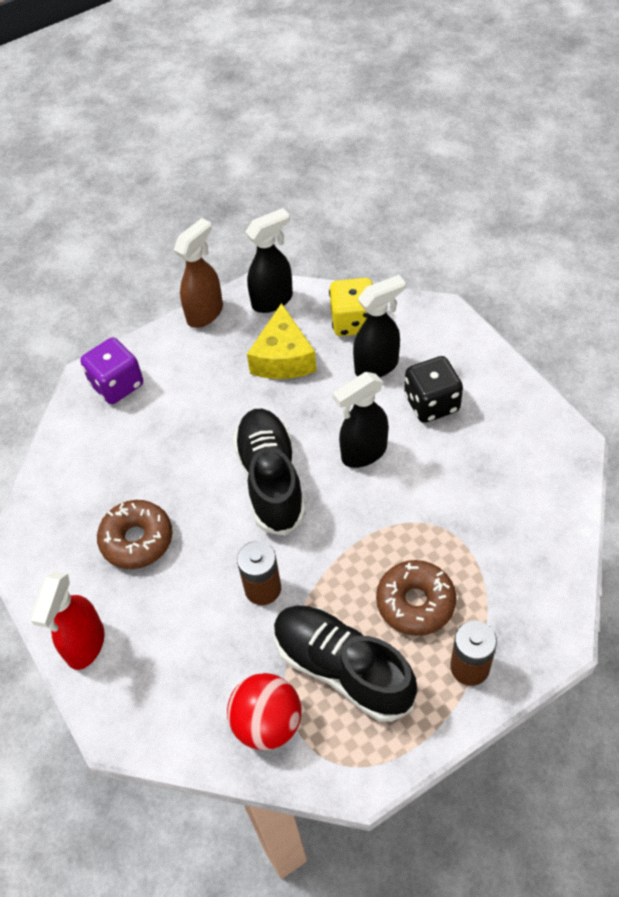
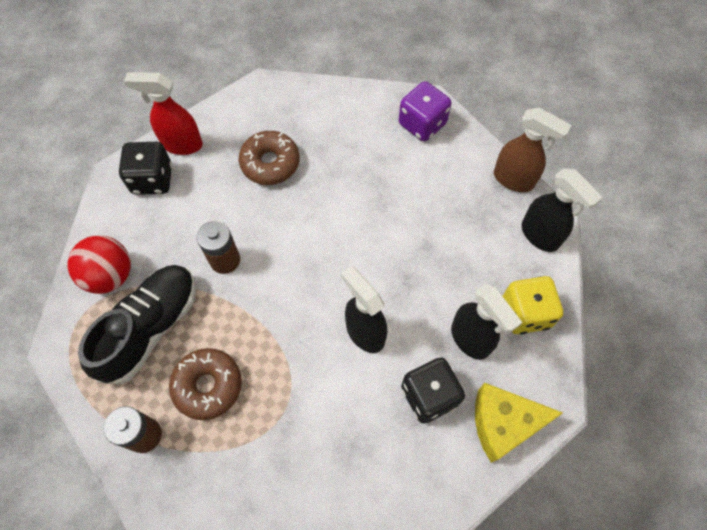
camera: 80 degrees right, 10 degrees up
black shoe [233,409,306,536] -> none
yellow cheese [247,303,317,379] -> yellow cheese moved to [475,383,563,463]
none -> black dice [119,142,172,195]

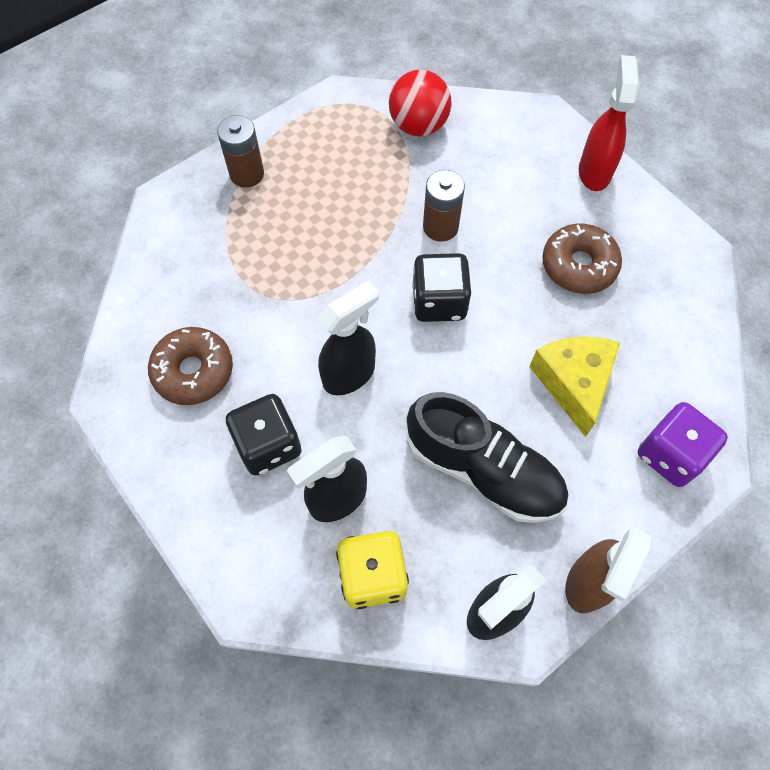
camera: 90 degrees right, 0 degrees up
black shoe [78,265,196,385] -> black shoe moved to [407,392,568,523]
black dice [119,142,172,195] -> black dice moved to [412,253,471,322]
brown donut [169,348,242,420] -> brown donut moved to [148,327,233,405]
yellow cheese [475,383,563,463] -> yellow cheese moved to [529,337,620,437]

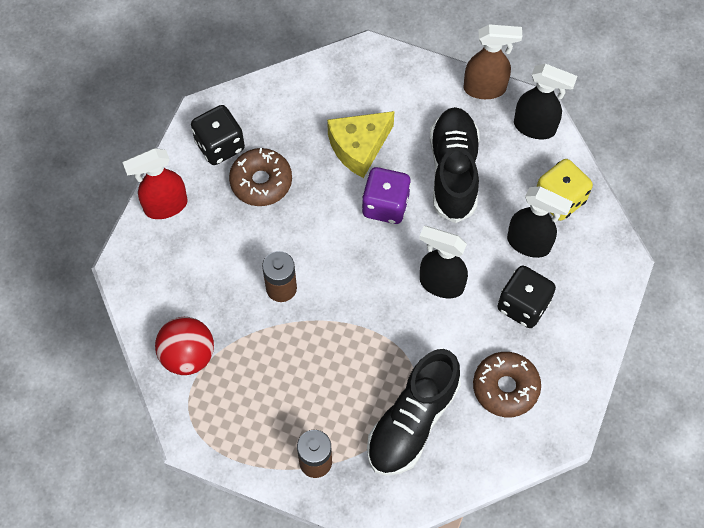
camera: 120 degrees left, 0 degrees up
black dice [412,253,471,322] -> black dice moved to [191,105,245,165]
purple dice [638,402,728,487] -> purple dice moved to [362,167,411,224]
none -> black shoe [367,349,461,476]

